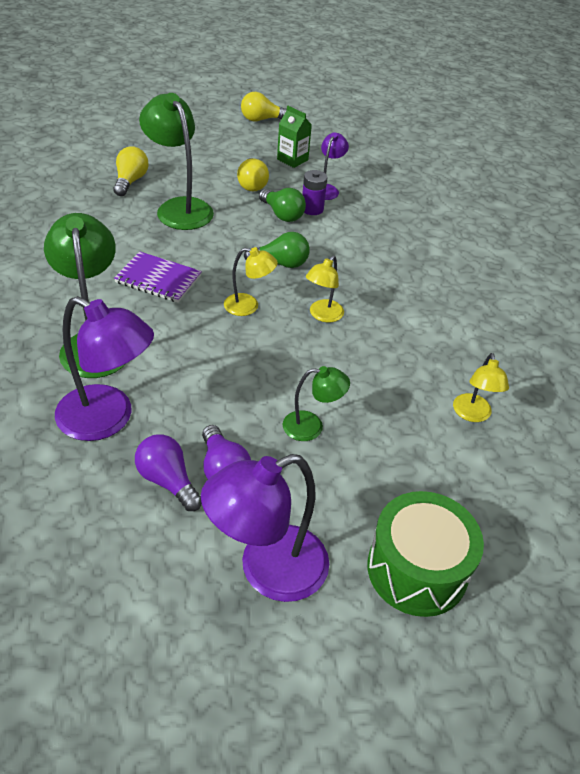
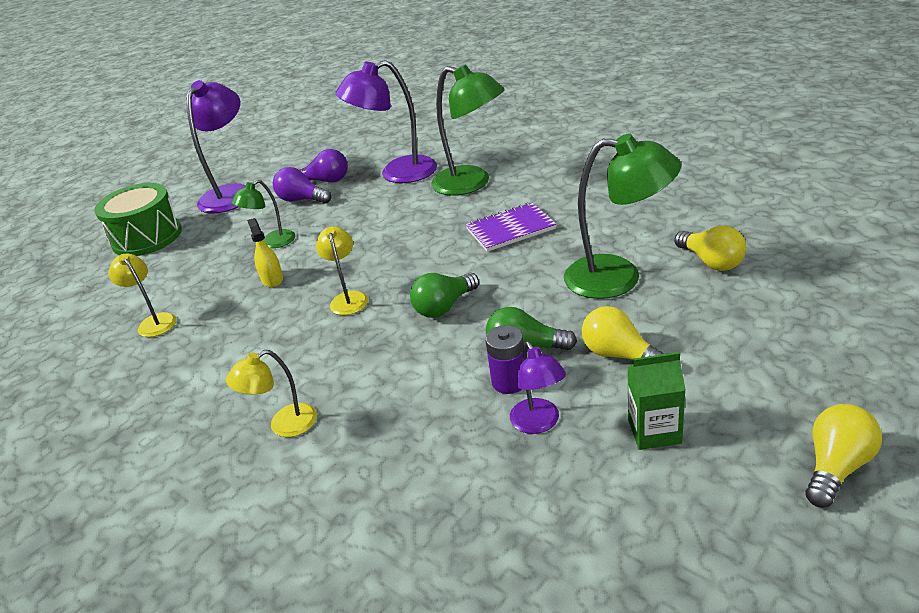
camera: 145 degrees right, 10 degrees down
yellow lamp [224,247,278,316] -> yellow lamp moved to [226,350,317,437]
none -> yellow spray bottle [247,218,283,288]

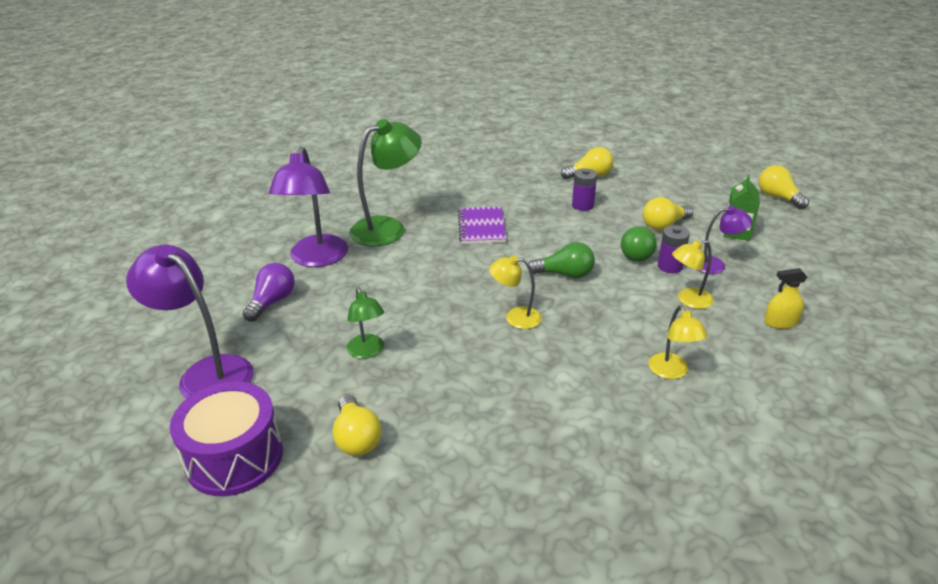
camera: 75 degrees left, 0 degrees up
green drum [94,183,182,256] -> purple drum [170,382,283,496]
yellow lamp [108,254,176,337] -> yellow lamp moved to [672,240,714,309]
yellow spray bottle [247,218,283,288] -> yellow spray bottle moved to [764,268,807,329]
purple light bulb [273,167,332,204] -> none
green light bulb [410,273,479,318] -> green light bulb turned 60 degrees counterclockwise [529,242,595,278]
green lamp [564,133,681,299] -> purple battery [572,168,597,211]
none -> yellow light bulb [333,395,382,456]

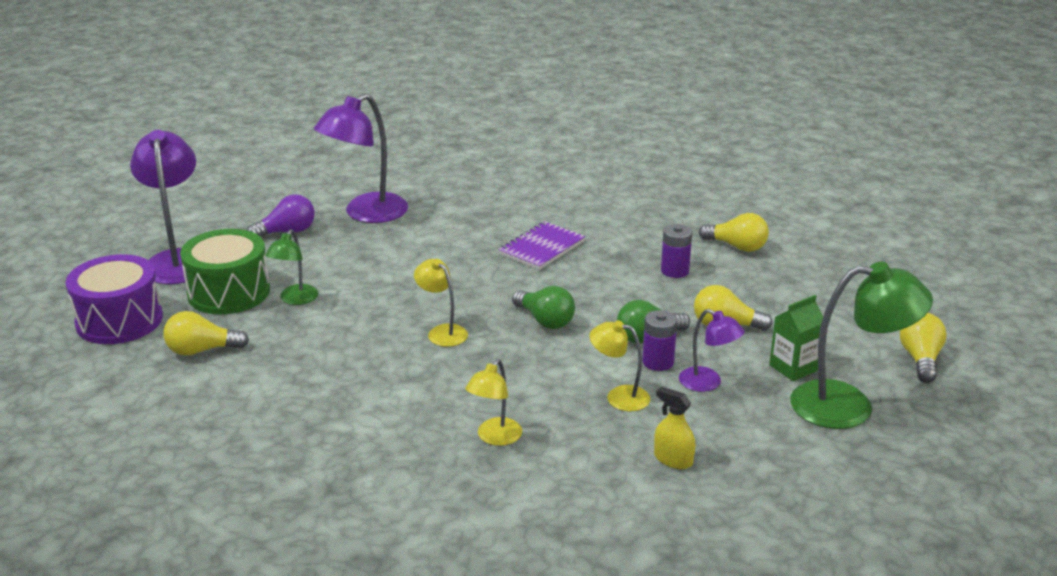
camera: 40 degrees right, 5 degrees down
yellow light bulb [333,395,382,456] -> yellow light bulb turned 60 degrees clockwise [164,311,249,356]
green lamp [349,119,422,246] -> green lamp moved to [790,262,933,429]
none -> green drum [180,229,270,314]

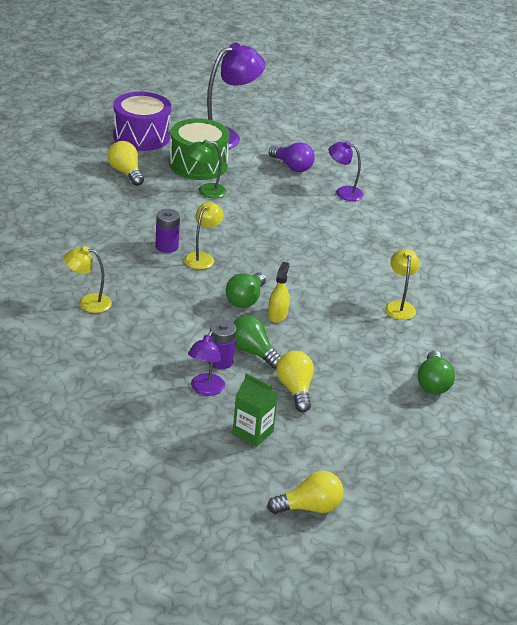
camera: 65 degrees right, 5 degrees up
purple lamp [314,93,408,223] -> purple lamp [328,141,363,201], size x0.54
purple notebook [498,221,585,270] -> none
yellow lamp [590,320,650,411] -> yellow lamp moved to [385,249,420,320]
yellow spray bottle [654,386,695,469] -> yellow spray bottle moved to [268,262,290,323]
purple battery [661,224,692,278] -> purple battery moved to [155,209,180,253]
yellow light bulb [699,213,769,252] -> green light bulb [418,351,455,394]
green lamp [790,262,933,429] -> none

